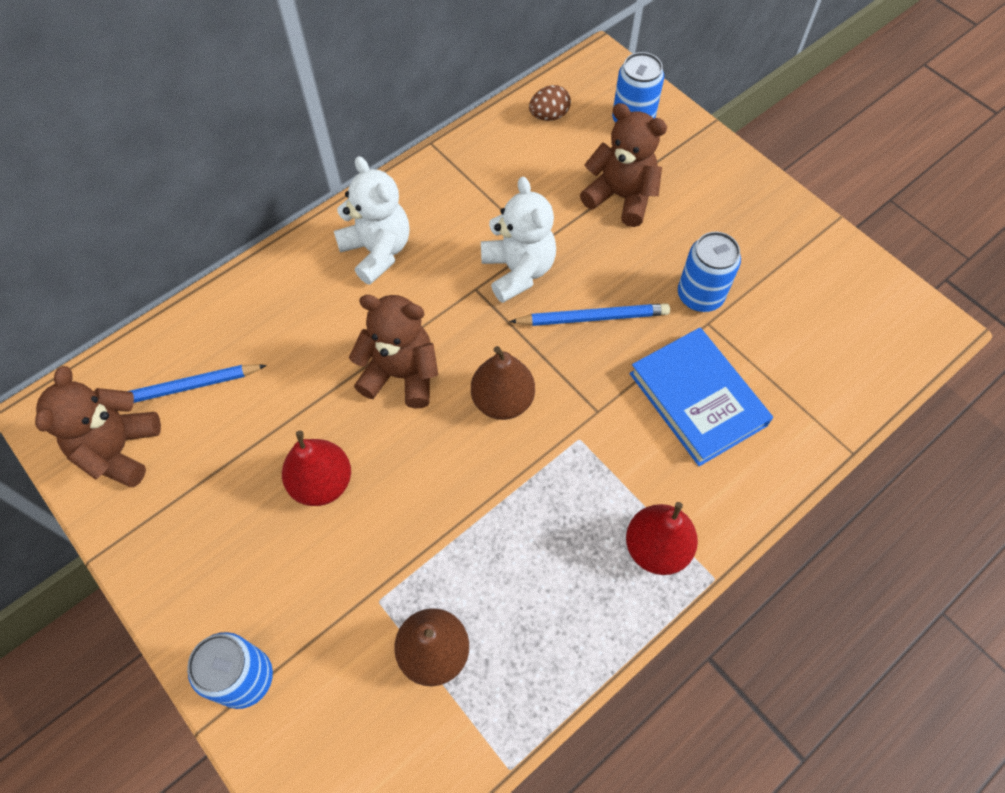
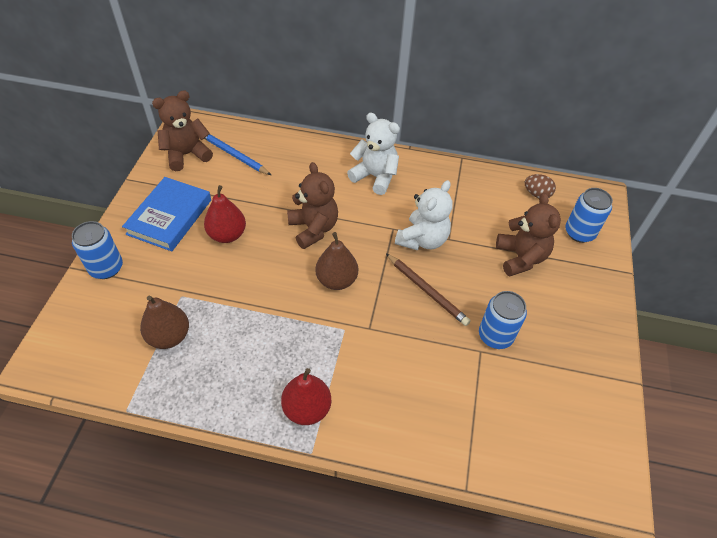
camera: 50 degrees right, 10 degrees down
white teddy bear [334,156,410,285] -> white teddy bear turned 75 degrees counterclockwise [347,113,400,195]
blue pencil [509,303,670,326] -> brown pencil [386,253,471,326]
blue book [629,327,773,466] -> blue book moved to [122,177,211,251]

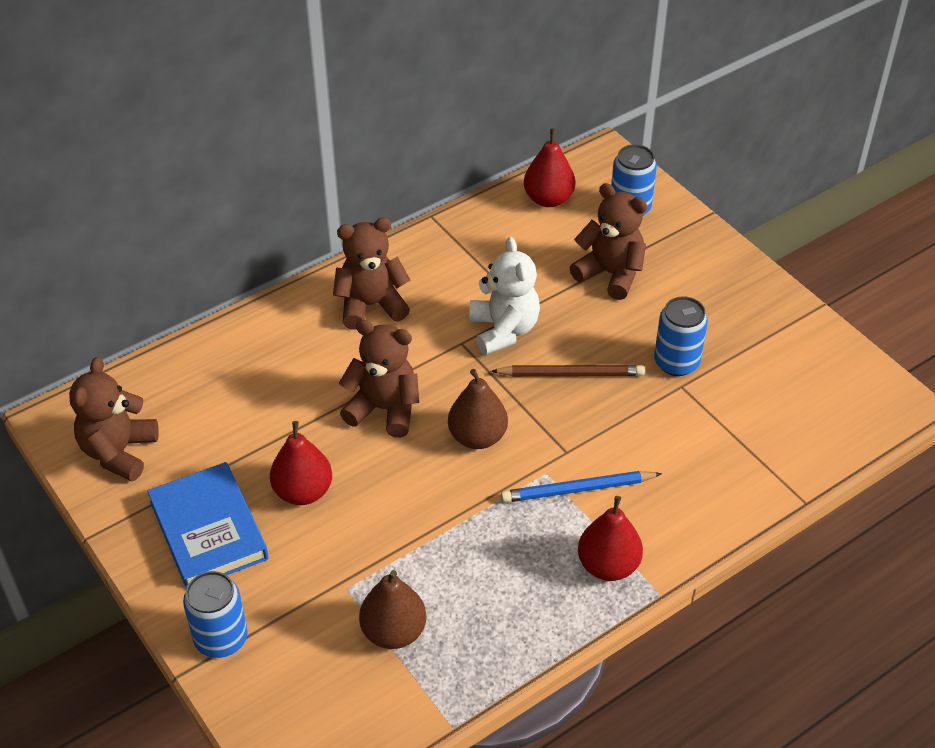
camera: 45 degrees left, 5 degrees down
blue pencil [204,134,271,175] -> blue pencil moved to [501,471,662,503]
white teddy bear [347,113,400,195] -> brown teddy bear [333,217,411,330]
brown egg [524,174,556,198] -> red pear [524,128,575,207]

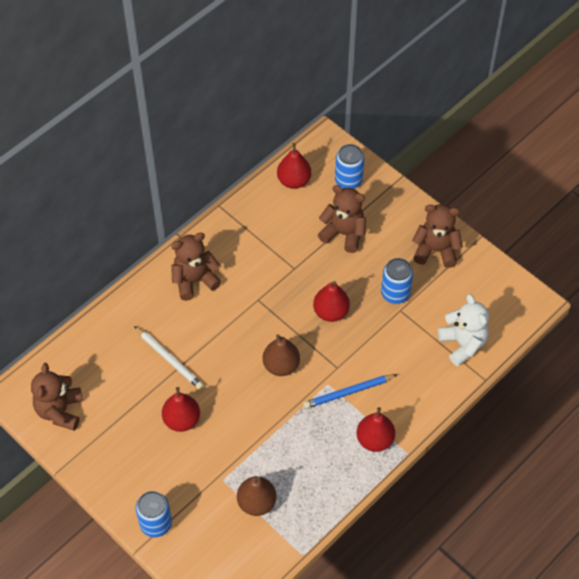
camera: 10 degrees left, 10 degrees up
blue book [147,462,269,589] -> none
brown teddy bear [339,320,419,438] -> brown teddy bear moved to [412,204,463,268]
white teddy bear [469,237,540,355] -> white teddy bear moved to [438,294,489,366]
brown pencil [491,365,645,377] -> red pear [313,281,350,322]
none -> white pencil [134,326,204,390]

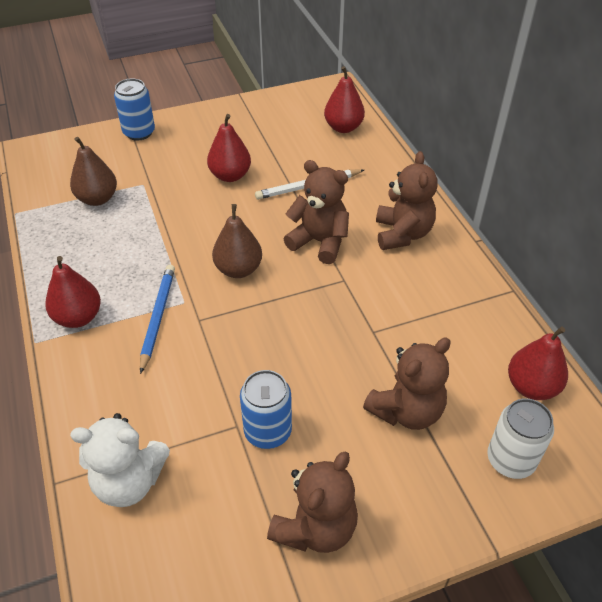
camera: 115 degrees right, 10 degrees down
brown teddy bear [31,363,83,431] -> brown teddy bear moved to [284,160,349,264]
red pear [313,281,350,322] -> red pear moved to [324,66,365,133]
blue can [335,144,364,189] -> white can [487,398,554,479]

